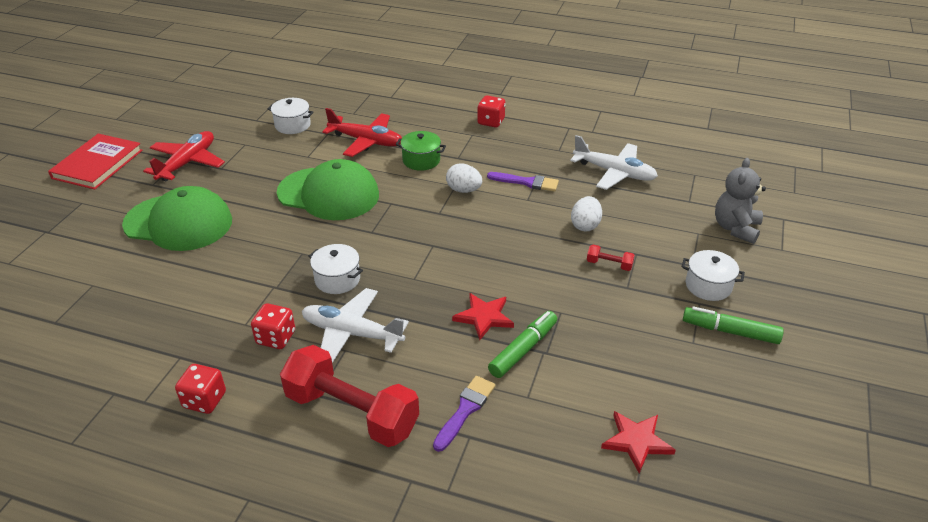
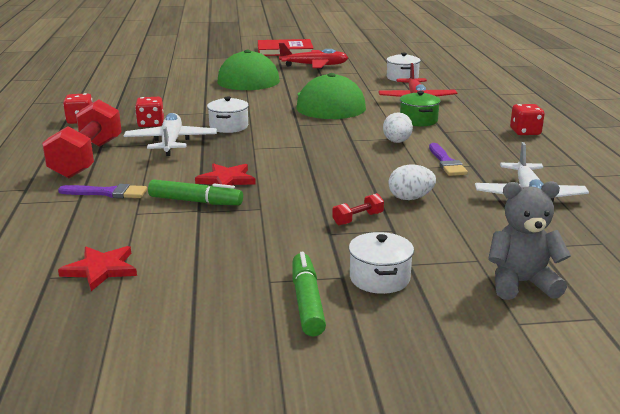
camera: 65 degrees right, 15 degrees down
red dumbbell [587,245,635,271] -> red dumbbell turned 60 degrees clockwise [332,193,384,225]

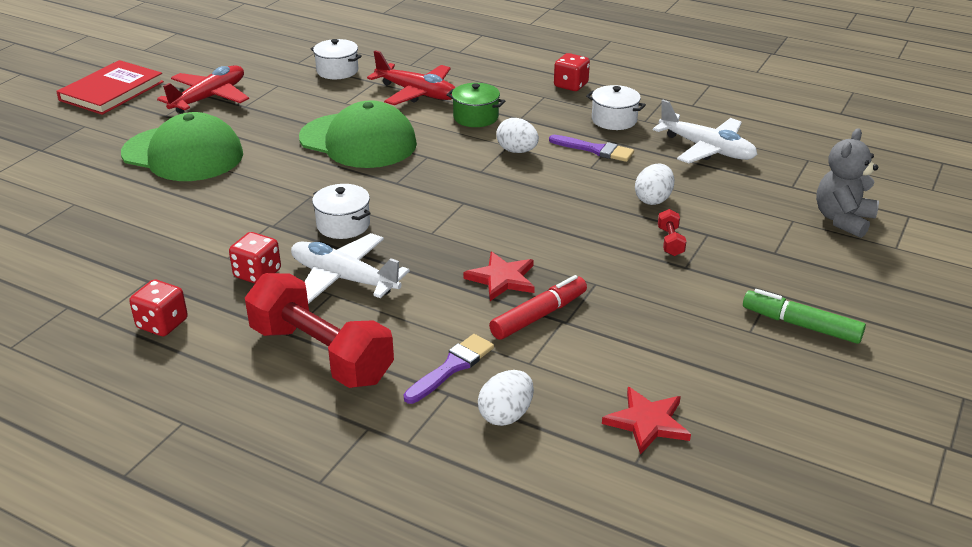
camera: 55 degrees left, 10 degrees up
green marker [148,179,243,205] -> red marker [489,275,587,340]
white pot [349,232,414,294] -> white pot moved to [586,85,646,130]
none -> white egg [478,370,534,426]

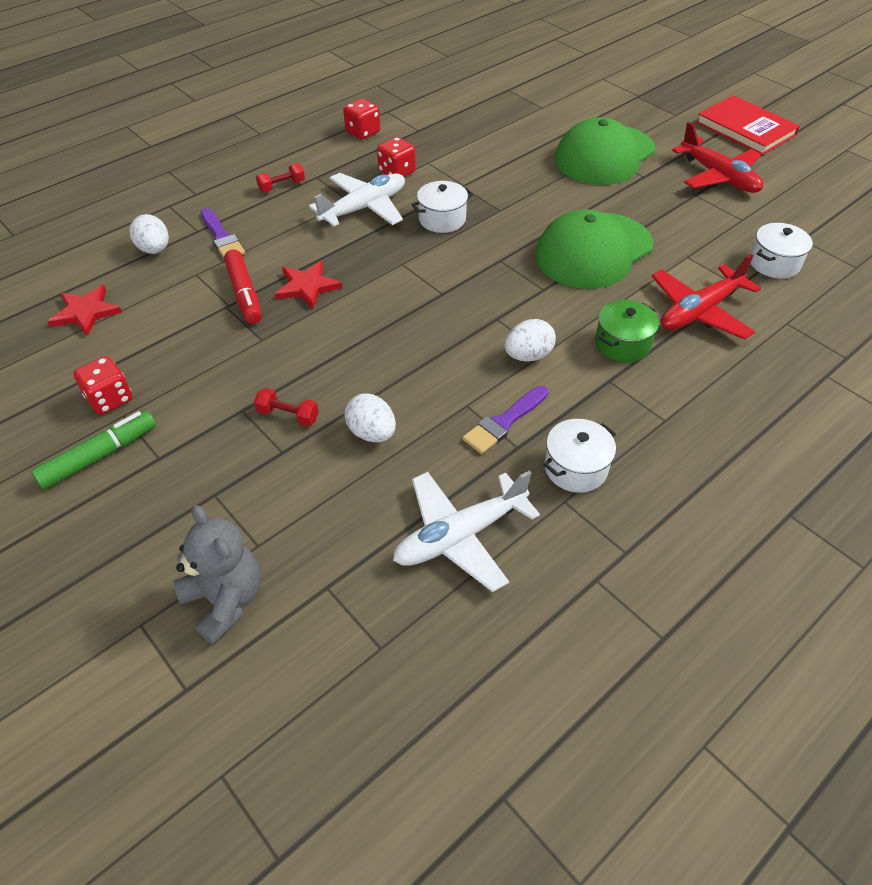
camera: 110 degrees right, 15 degrees up
red dumbbell [245,273,394,388] -> red dumbbell [256,163,305,192], size x0.40
red dice [554,53,590,91] -> red dice moved to [73,356,132,415]

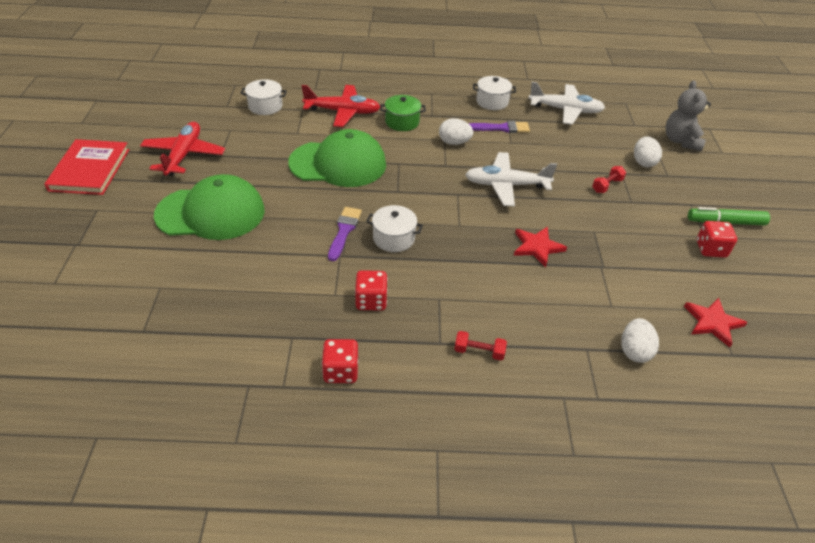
camera: 140 degrees left, 5 degrees down
purple brush [201,208,245,258] -> purple brush moved to [328,207,362,261]
red marker [224,249,262,324] -> none
red dumbbell [254,388,319,427] -> red dumbbell turned 75 degrees clockwise [592,166,626,193]
white plane [309,173,405,227] -> white plane moved to [465,152,557,207]
white egg [345,393,396,442] -> white egg moved to [634,137,662,167]

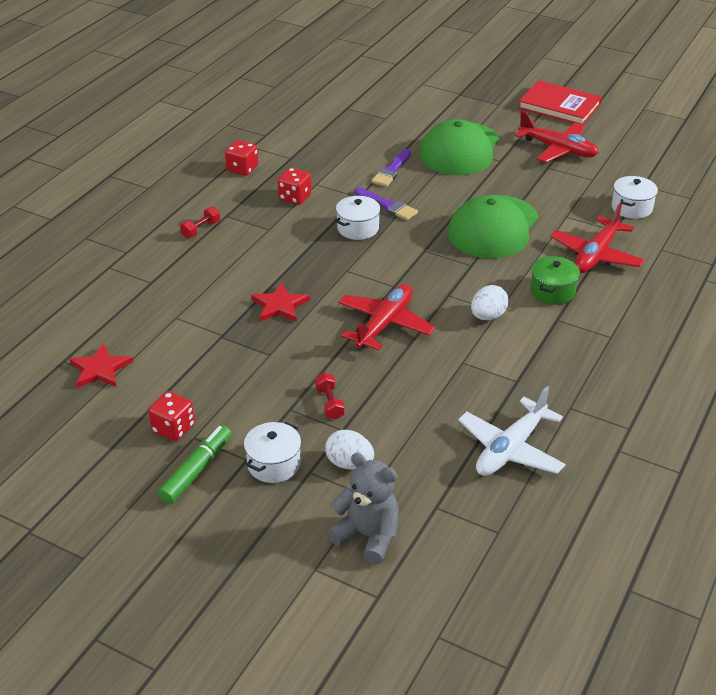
camera: 120 degrees right, 5 degrees down
white plane [465,152,557,207] -> red plane [338,284,435,350]
purple brush [469,121,530,133] -> purple brush moved to [371,149,411,187]
white pot [473,76,516,110] -> white pot moved to [244,422,301,483]
white egg [621,318,659,363] -> none

